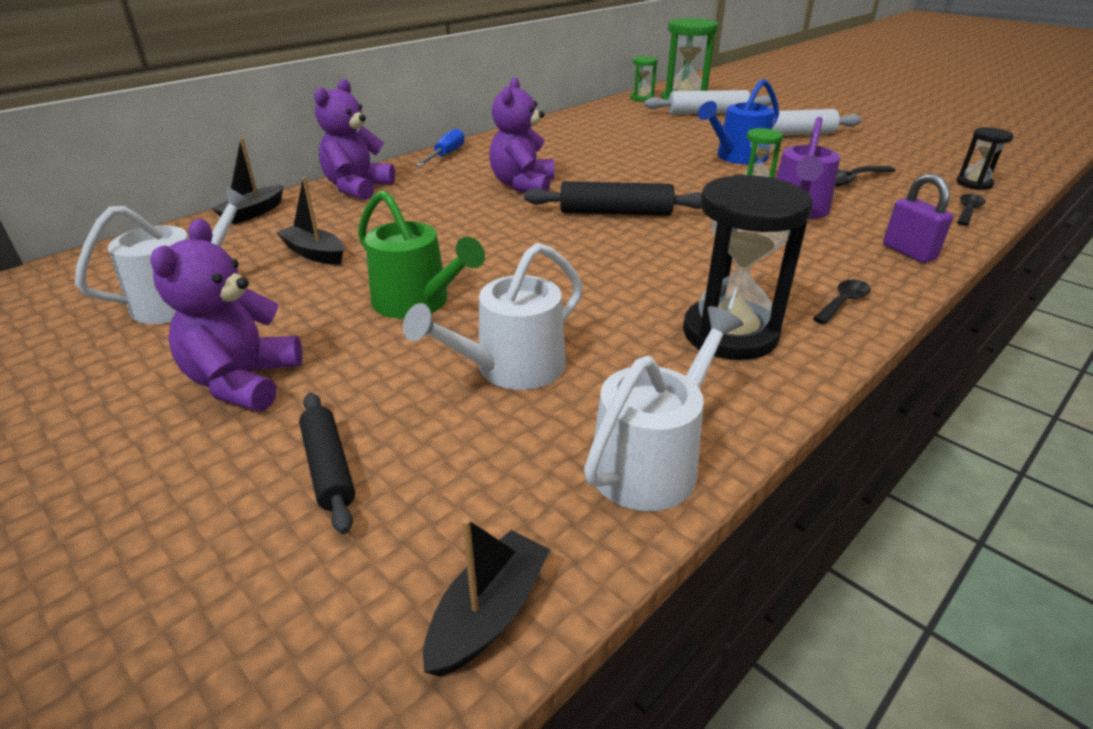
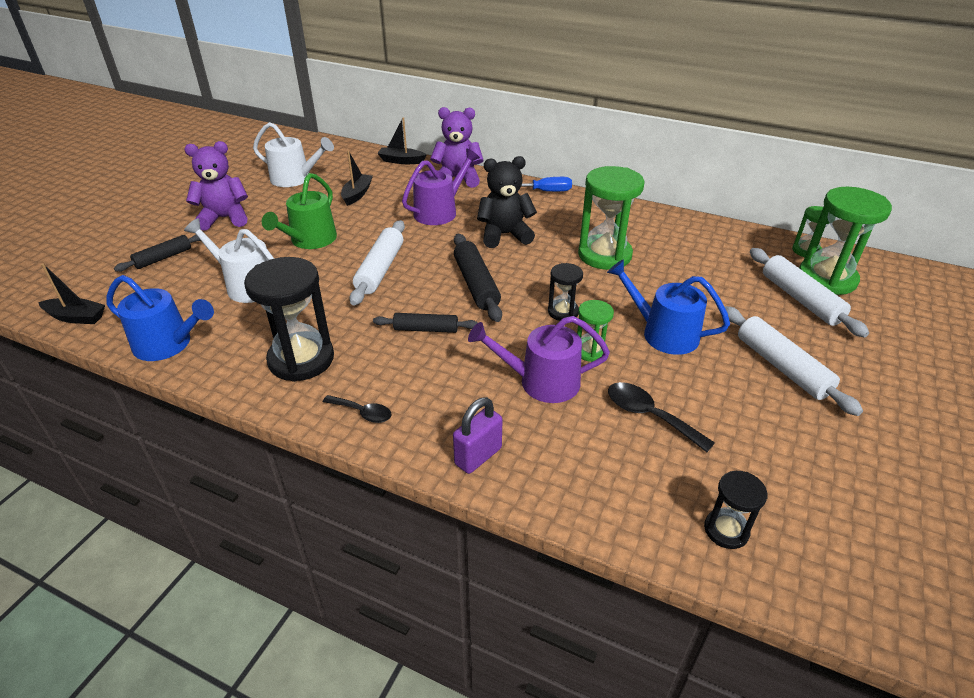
camera: 70 degrees right, 5 degrees up
purple teddy bear [489,77,555,192] -> black teddy bear [477,156,537,248]
white watering can [584,306,744,511] -> blue watering can [106,275,214,361]
black spoon [957,194,986,226] -> none
none -> white rolling pin [349,220,405,305]
none -> black rolling pin [373,313,478,333]
none -> purple watering can [402,149,480,225]
none -> black hourglass [548,263,583,321]
none -> green hourglass [578,166,645,270]

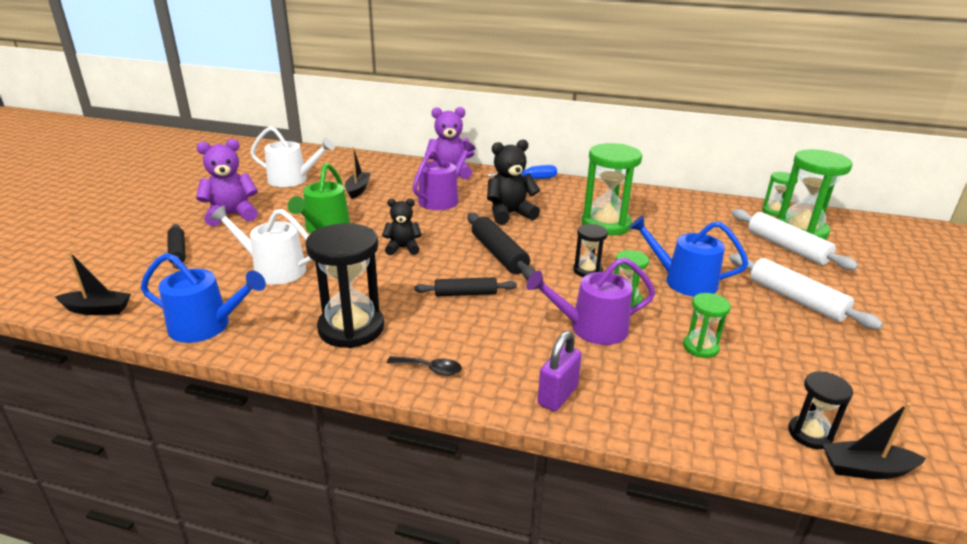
camera: 10 degrees left, 10 degrees down
black rolling pin [114,234,201,272] -> black rolling pin turned 60 degrees counterclockwise [167,224,186,269]
white rolling pin [349,220,405,305] -> black teddy bear [382,199,422,255]
black boat [377,117,427,164] -> black boat moved to [823,403,926,479]
black spoon [608,382,715,452] -> green hourglass [683,293,731,358]

